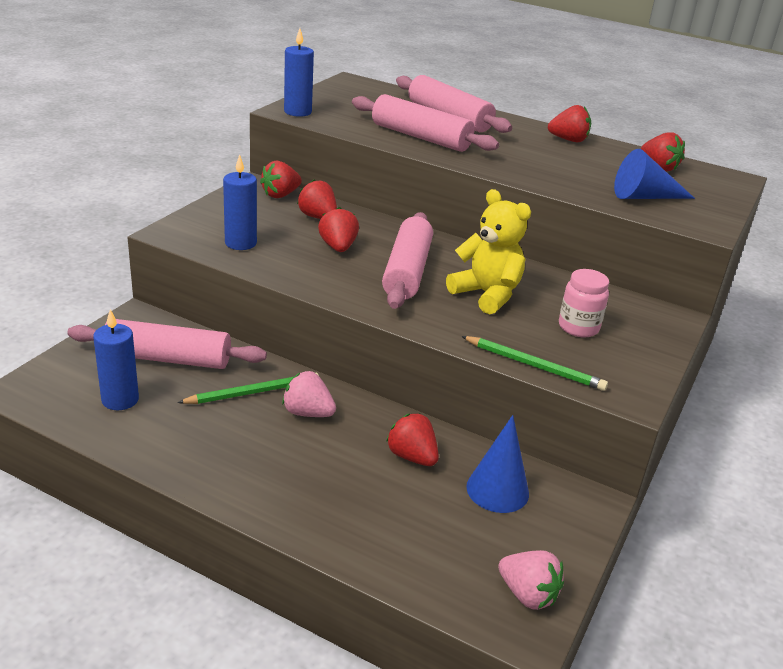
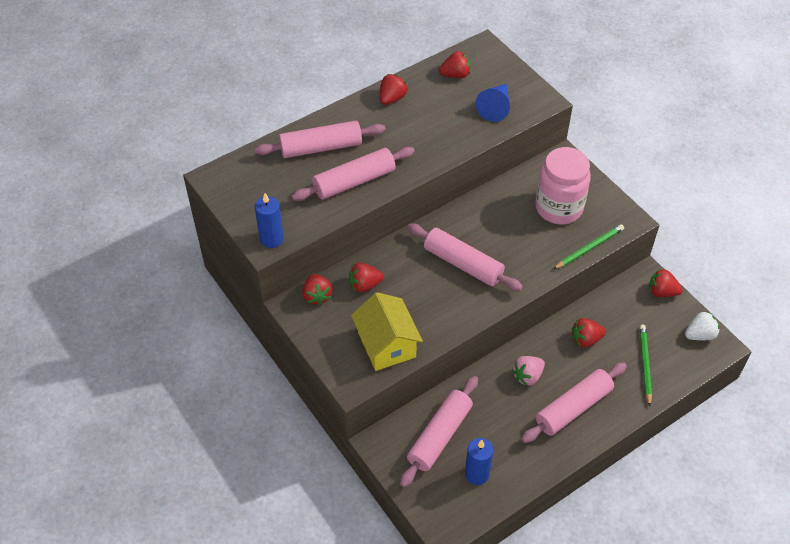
camera: 60 degrees left, 20 degrees up
green pencil [177,373,319,404] -> green pencil moved to [640,325,652,406]
blue candle [223,154,257,250] -> yellow house [351,292,423,371]
red strawberry [318,207,359,252] -> red strawberry moved to [649,269,683,297]
yellow teddy bear [446,189,531,315] -> none
blue cone [466,415,529,513] -> none
pink strawberry [498,550,564,610] -> white strawberry [685,311,719,340]
pink jar [559,269,609,337] -> pink jar [535,147,591,225], size x1.85
none -> pink rolling pin [521,362,627,443]

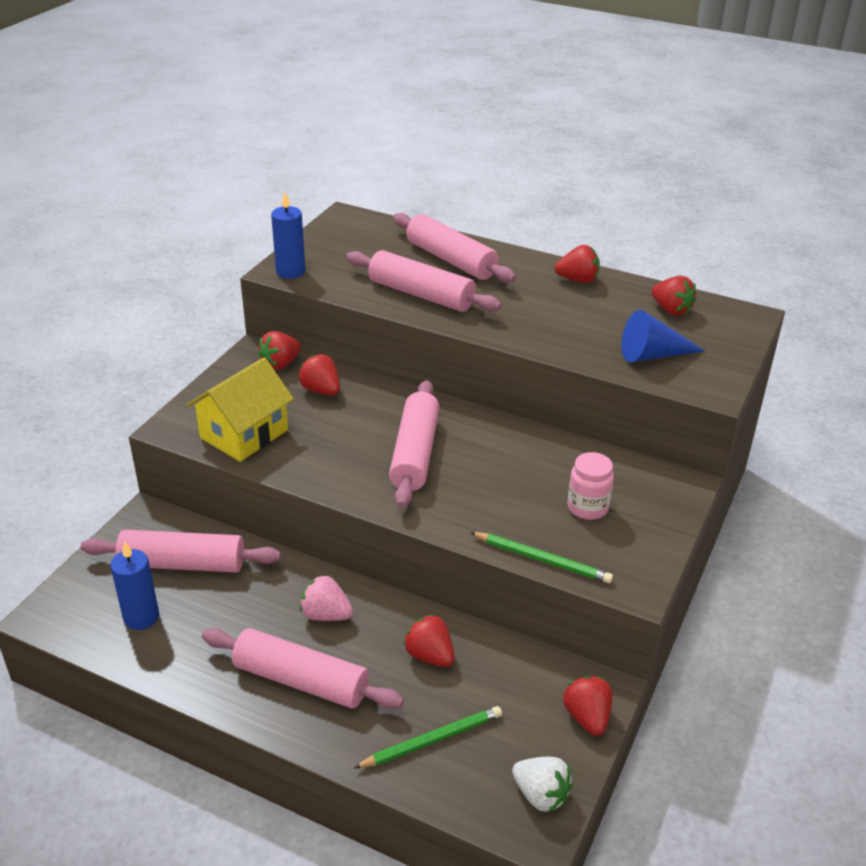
camera: 60 degrees right, 15 degrees down
pink jar [535,147,591,225] -> pink jar [568,452,614,520], size x0.54

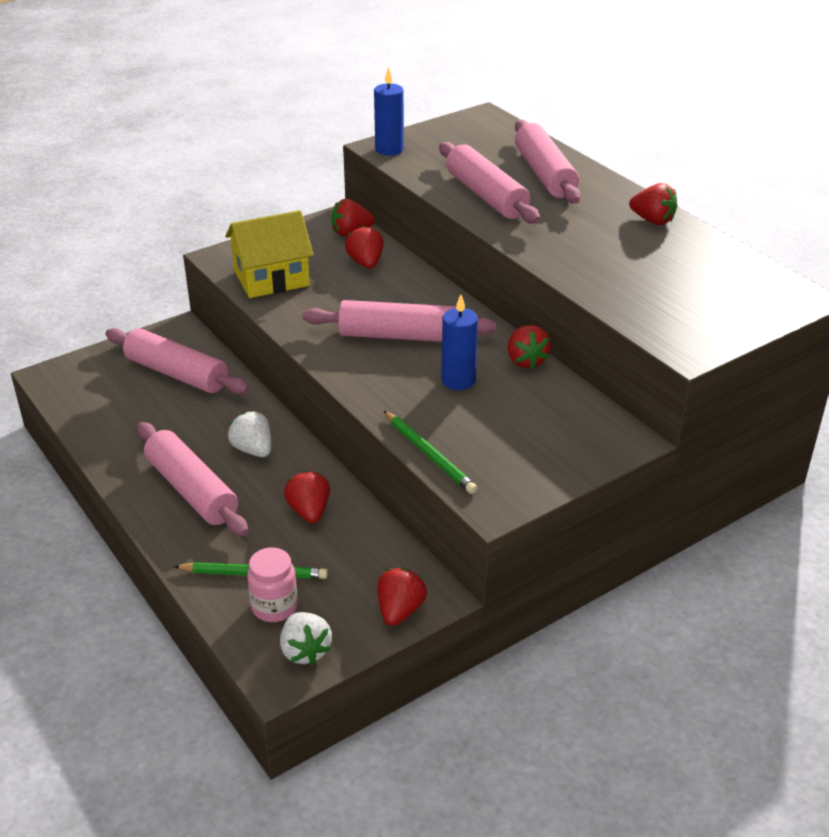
camera: 30 degrees right, 0 degrees up
blue candle [111,541,159,630] -> blue candle moved to [441,294,478,390]
pink strawberry [300,574,353,621] -> white strawberry [228,411,271,457]
pink rolling pin [389,380,440,508] -> pink rolling pin turned 60 degrees clockwise [302,300,496,342]
pink jar [568,452,614,520] -> pink jar moved to [247,548,298,622]
blue cone [621,310,705,362] -> none
red strawberry [651,276,696,316] -> red strawberry moved to [508,325,551,369]

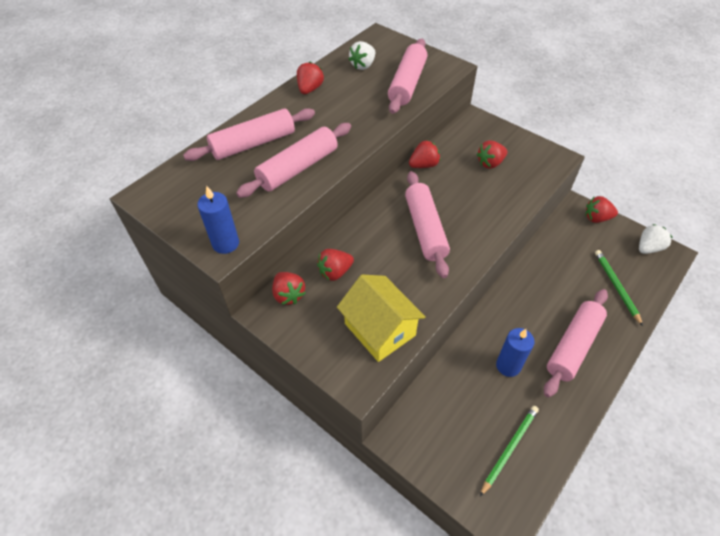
camera: 105 degrees left, 15 degrees up
pink rolling pin [105,328,249,394] -> pink rolling pin moved to [388,39,427,114]
white strawberry [228,411,271,457] -> white strawberry moved to [348,41,375,70]
pink jar [247,548,298,622] -> none
red strawberry [284,471,330,523] -> red strawberry moved to [477,140,507,169]
green pencil [384,411,477,494] -> green pencil moved to [480,406,539,496]
blue candle [441,294,478,390] -> blue candle moved to [496,328,535,377]

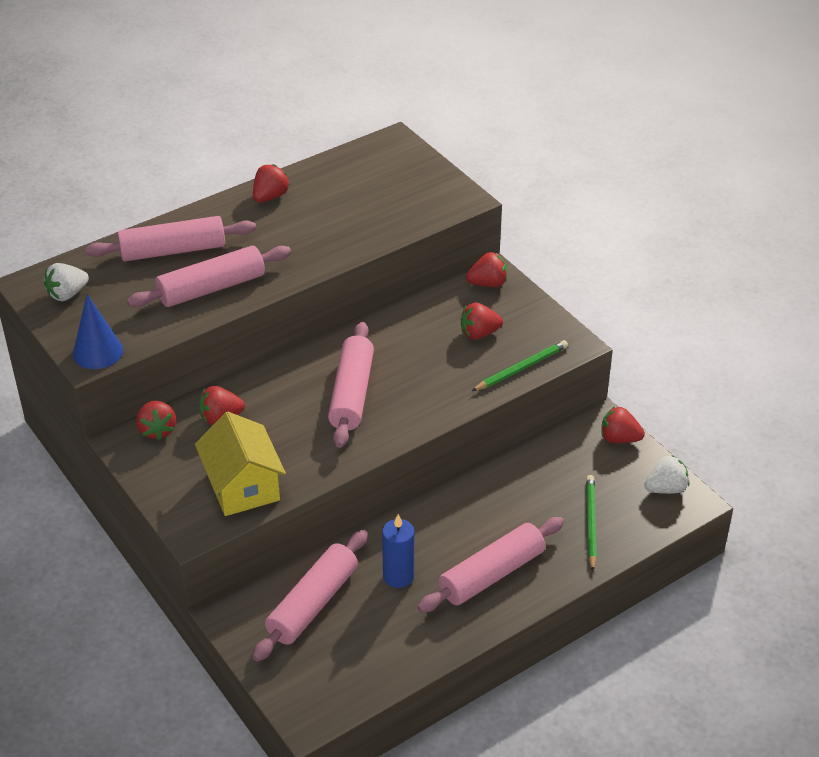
camera: 15 degrees right, 10 degrees down
blue candle [197,186,239,254] -> blue cone [73,294,123,369]
white strawberry [348,41,375,70] -> white strawberry moved to [44,263,89,301]
pink rolling pin [388,39,427,114] -> pink rolling pin moved to [252,529,368,662]
red strawberry [409,140,441,168] -> red strawberry moved to [466,252,507,287]
green pencil [480,406,539,496] -> green pencil moved to [472,340,568,391]

